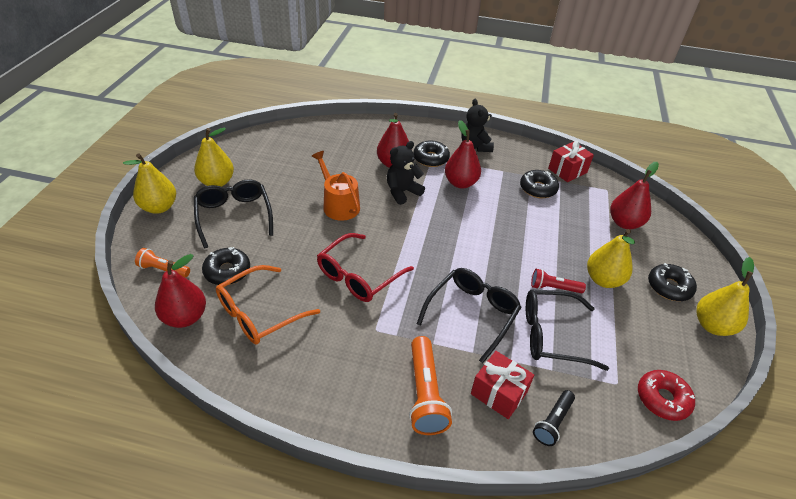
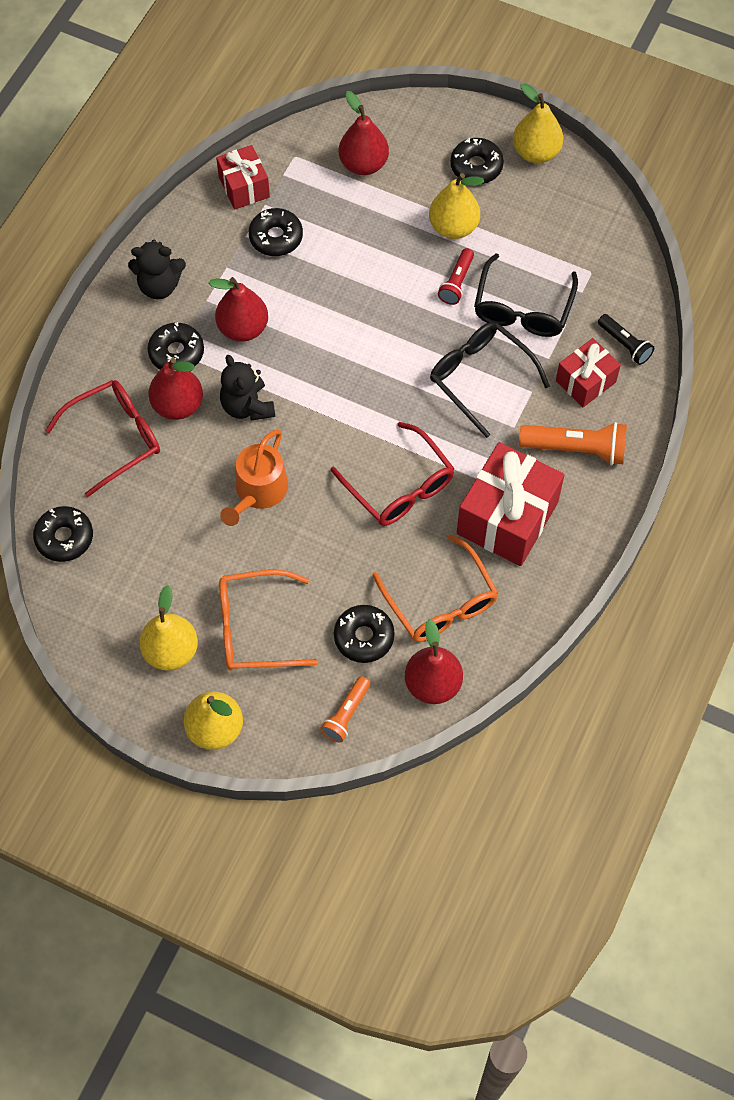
camera: 75 degrees left, 20 degrees up
black glasses [194,179,273,248] -> orange glasses [219,569,318,670]
orange watering can [312,151,360,221] -> orange watering can turned 45 degrees counterclockwise [220,429,288,526]
red donut [638,370,695,421] -> none
none -> black donut [33,506,93,562]
none -> red glasses [45,380,160,497]
none -> red gift [457,442,565,566]

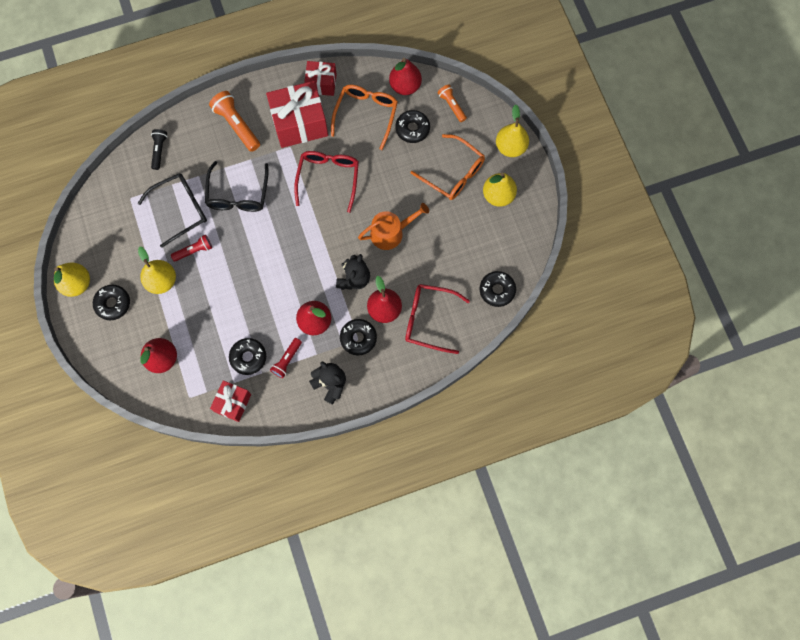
camera: 135 degrees left, 10 degrees up
orange flashlight [320,676,371,743] -> orange flashlight turned 105 degrees counterclockwise [438,84,467,122]
red gift [556,338,621,407] -> red gift moved to [304,61,337,96]
none -> red flashlight [270,338,302,378]

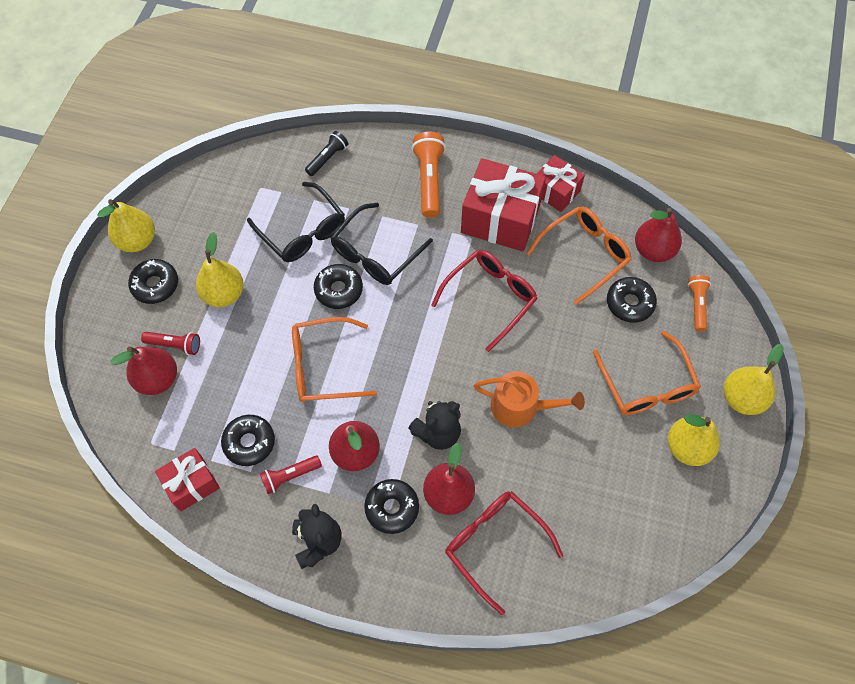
camera: 35 degrees right, 10 degrees down
black glasses [138,173,207,248] -> black glasses turned 45 degrees clockwise [247,182,345,262]
red flashlight [171,235,212,262] -> red flashlight moved to [141,332,200,355]
black donut [480,271,516,307] -> black donut moved to [314,264,363,309]
none -> orange glasses [292,317,377,402]

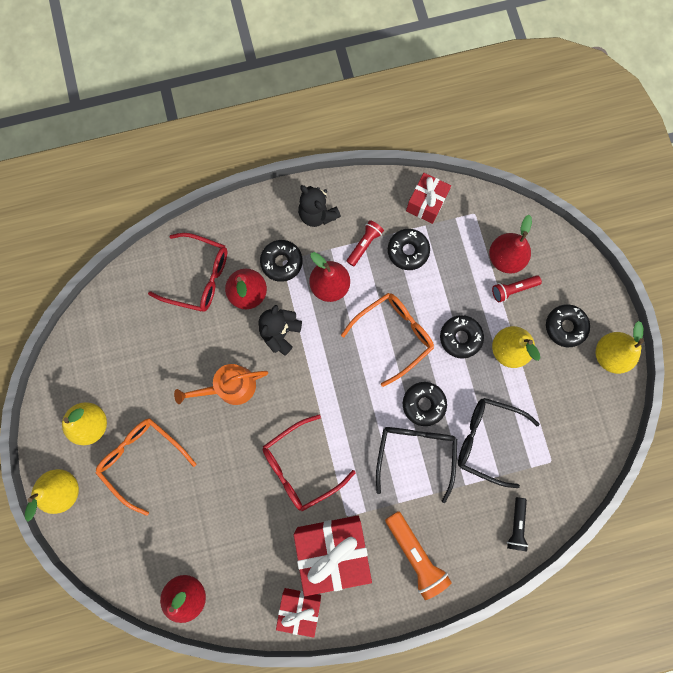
camera: 150 degrees right, 15 degrees up
red glasses [431,250,538,352] -> red glasses turned 45 degrees clockwise [263,415,356,511]
orange glasses [526,206,632,305] -> none
black donut [607,277,657,323] -> black donut moved to [440,315,484,359]
orange flashlight [688,275,711,332] -> none

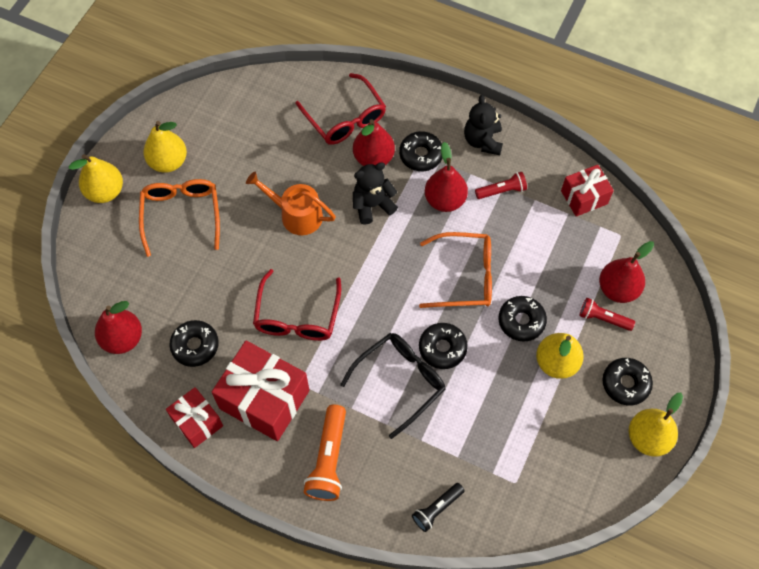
camera: 40 degrees right, 15 degrees down
red glasses [263,415,356,511] -> red glasses turned 90 degrees counterclockwise [253,269,341,341]
black donut [388,229,430,270] -> black donut moved to [169,320,219,367]
black glasses [458,398,540,488] -> none

